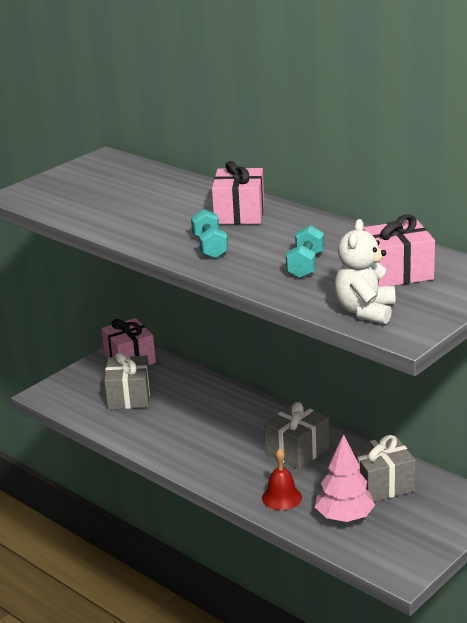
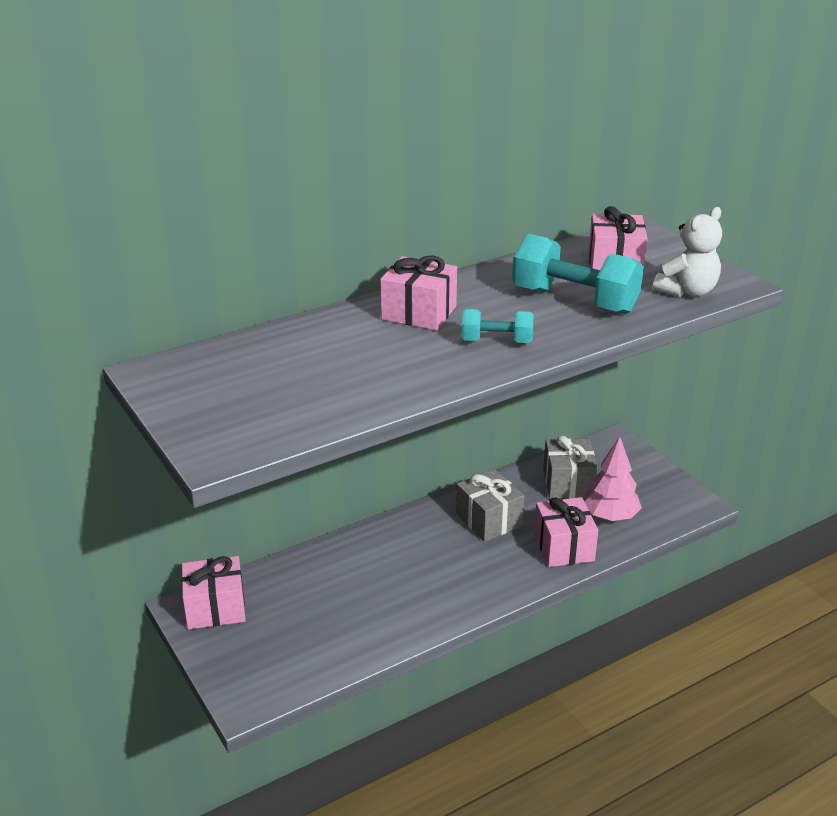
camera: 75 degrees left, 5 degrees up
grey gift [104,352,151,410] -> none
red bell [262,448,302,510] -> pink gift [534,497,598,567]
turquoise dumbbell [286,225,324,278] -> turquoise dumbbell [512,234,644,314], size x1.81
white teddy bear [334,219,396,324] -> white teddy bear turned 75 degrees counterclockwise [653,207,722,297]

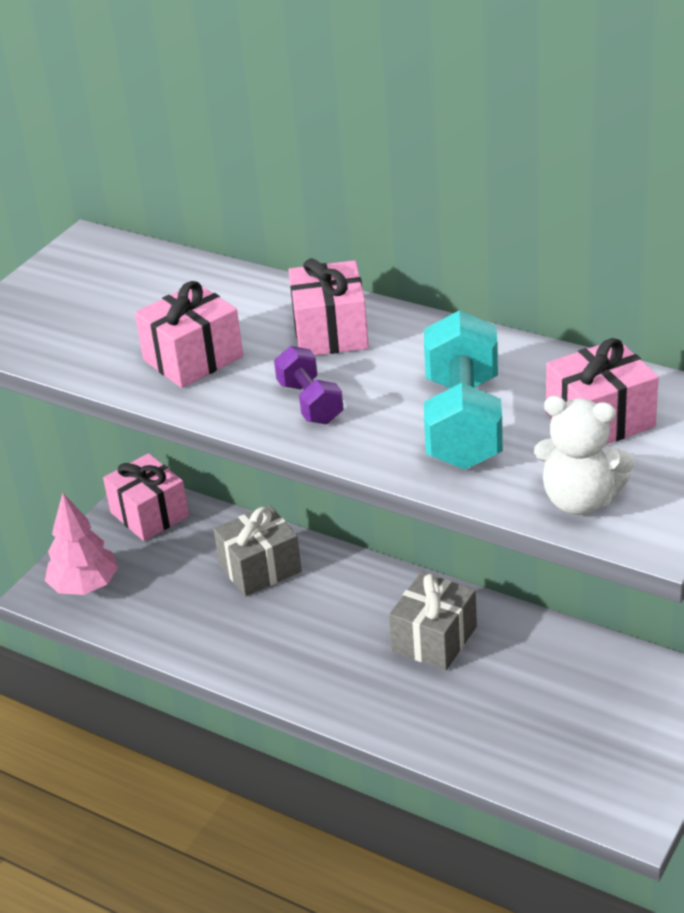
camera: 65 degrees right, 5 degrees up
turquoise dumbbell [461,309,534,343] -> purple dumbbell [274,346,343,424]
pink gift [534,497,598,567] -> pink gift moved to [135,281,243,388]
grey gift [543,436,597,499] -> grey gift moved to [213,505,302,597]
pink tree [583,437,642,521] -> pink tree moved to [45,493,118,595]

